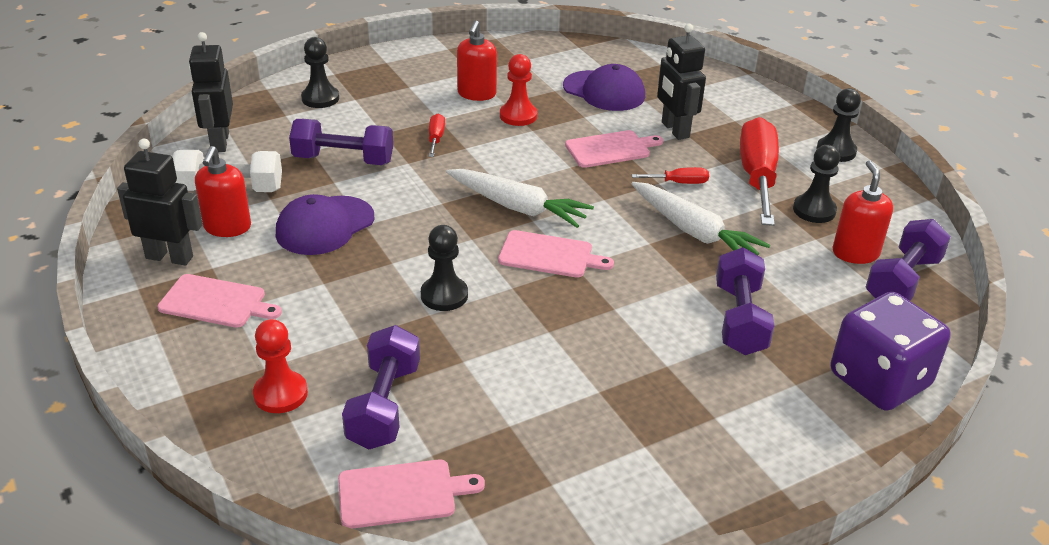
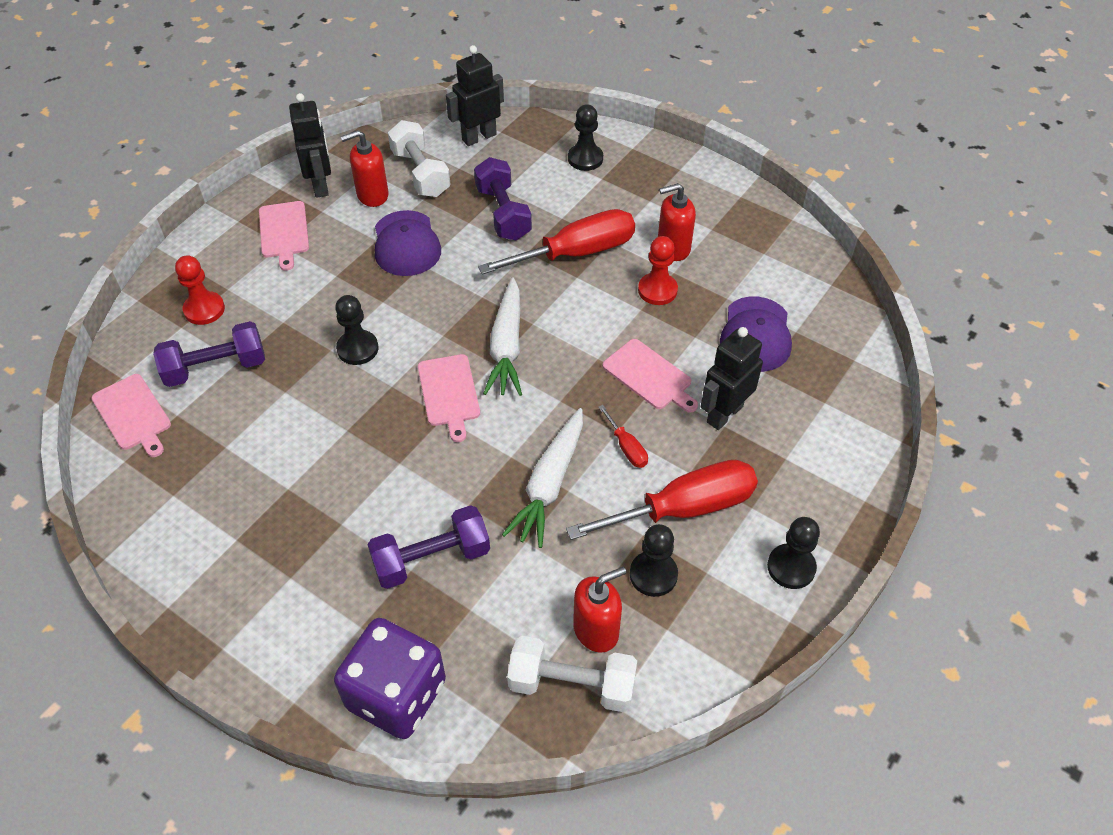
camera: 65 degrees right, 15 degrees up
purple cap [276,194,374,255] -> purple cap turned 120 degrees counterclockwise [375,210,441,276]
red screwdriver [429,114,445,157] -> red screwdriver [478,209,635,275], size x2.28
purple dumbbell [866,219,951,301] -> white dumbbell [507,636,637,712]

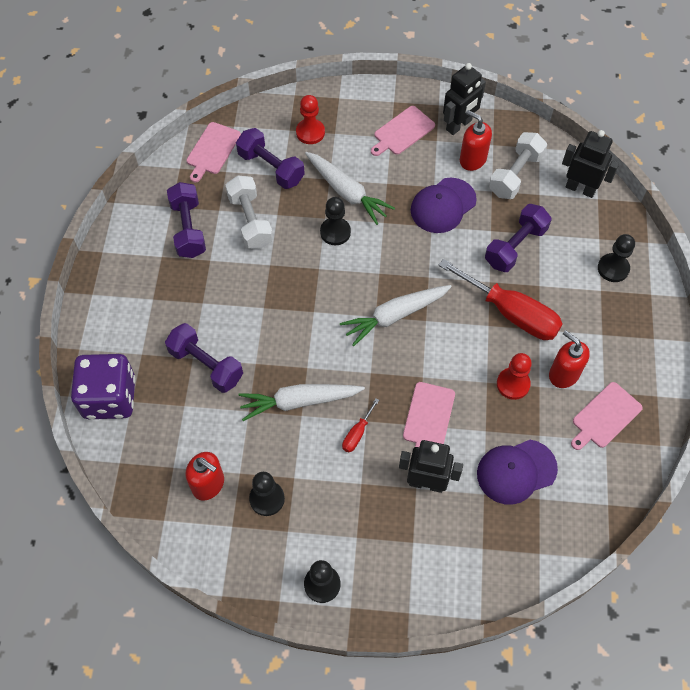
camera: 60 degrees right, 10 degrees up
pink cutting board [418,354,480,442] -> pink cutting board moved to [571,382,643,450]
white dumbbell [507,636,637,712] -> white dumbbell moved to [225,176,273,249]
red screwdriver [566,460,758,540] -> none
none -> purple dumbbell [167,182,206,258]
none -> white carrot [305,152,395,225]

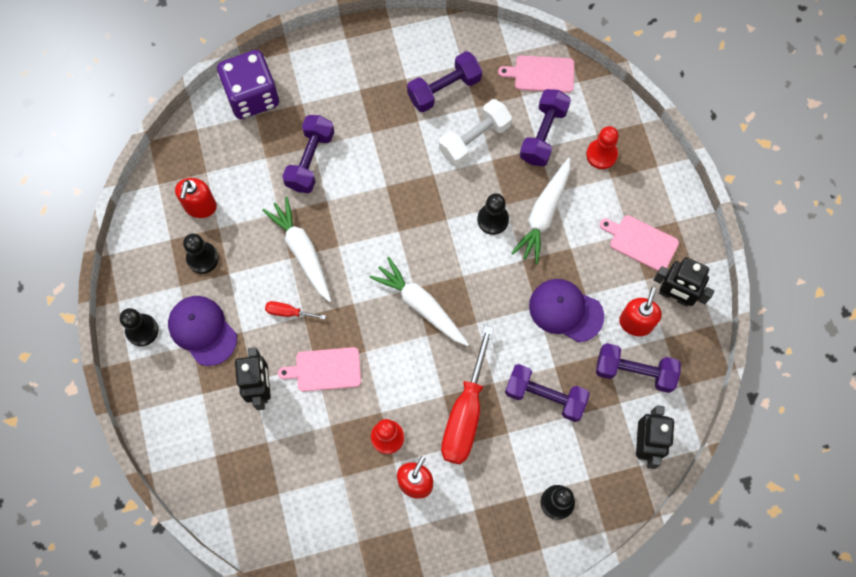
camera: 70 degrees right, 10 degrees up
purple cap [477,440,558,505] -> purple cap moved to [168,296,237,366]
white dumbbell [489,132,547,199] -> purple dumbbell [596,343,681,393]
pink cutting board [571,382,643,450] -> none

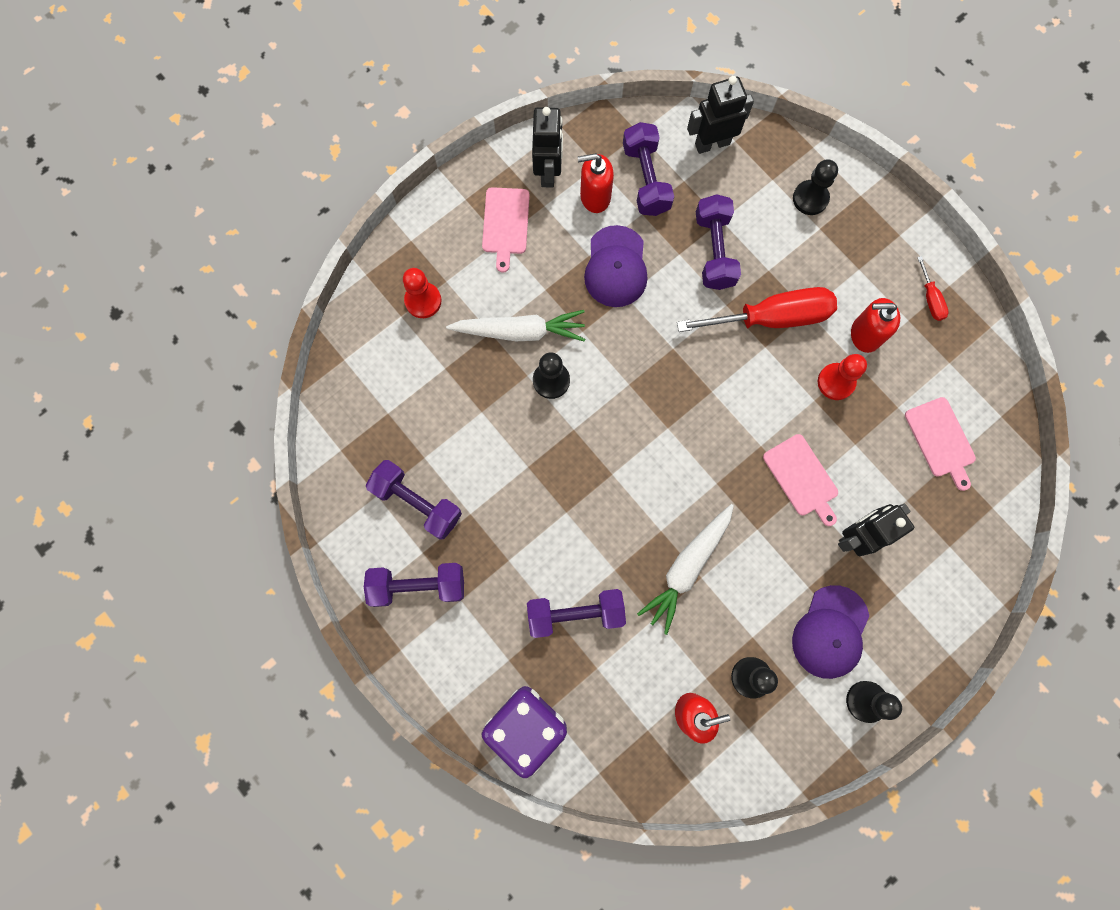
camera: 115 degrees left, 5 degrees up
red screwdriver [265,301,326,319] -> red screwdriver moved to [917,256,949,321]
white carrot [370,257,469,346] -> none
white dumbbell [439,99,512,166] -> none
pink cutting board [498,55,574,93] -> pink cutting board moved to [905,397,976,491]
purple dumbbell [520,89,571,166] -> purple dumbbell moved to [364,563,464,607]

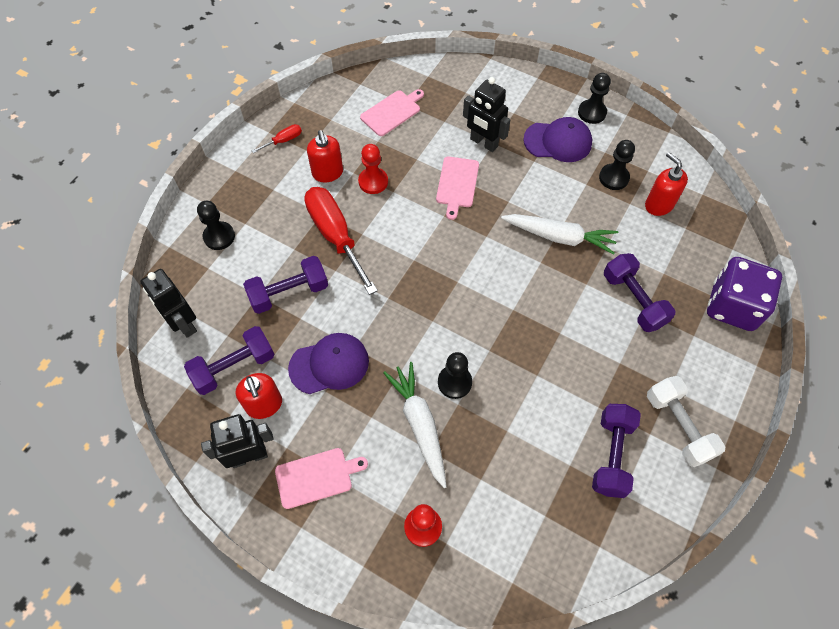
camera: 110 degrees left, 15 degrees down
purple dumbbell [364,563,464,607] -> white dumbbell [647,376,726,467]
pink cutting board [763,434,838,526] -> pink cutting board turned 150 degrees clockwise [436,156,479,220]

